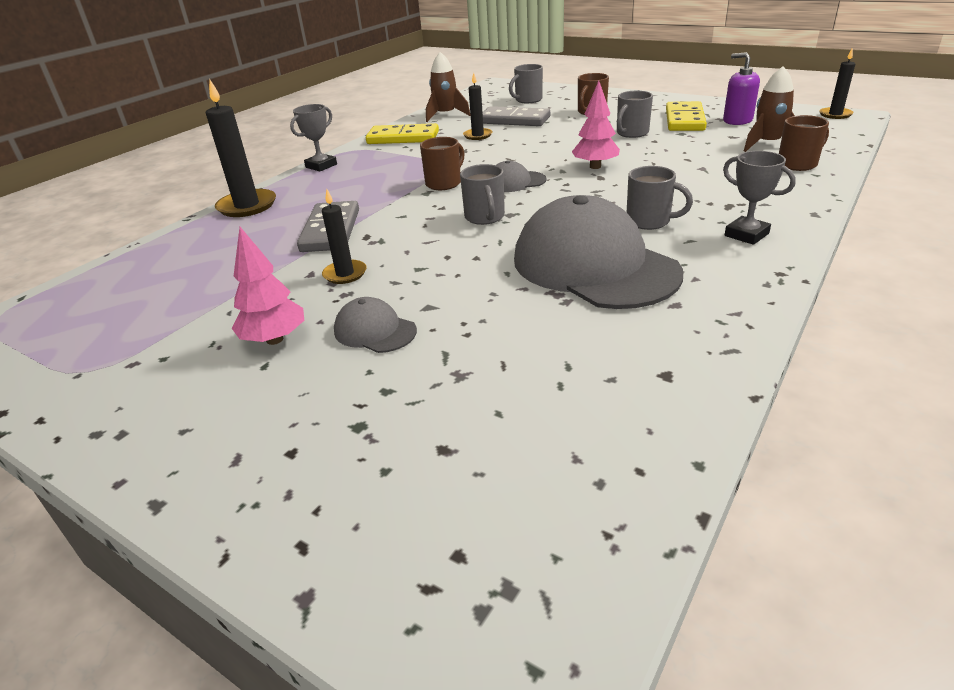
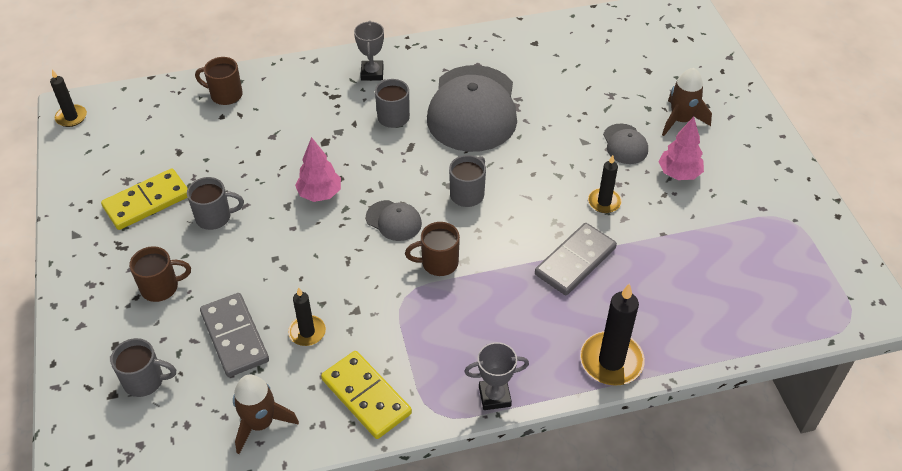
camera: 140 degrees left, 15 degrees up
purple soap dispenser [723,52,760,125] -> none
brown rocket [744,66,795,152] -> brown rocket moved to [662,68,712,136]

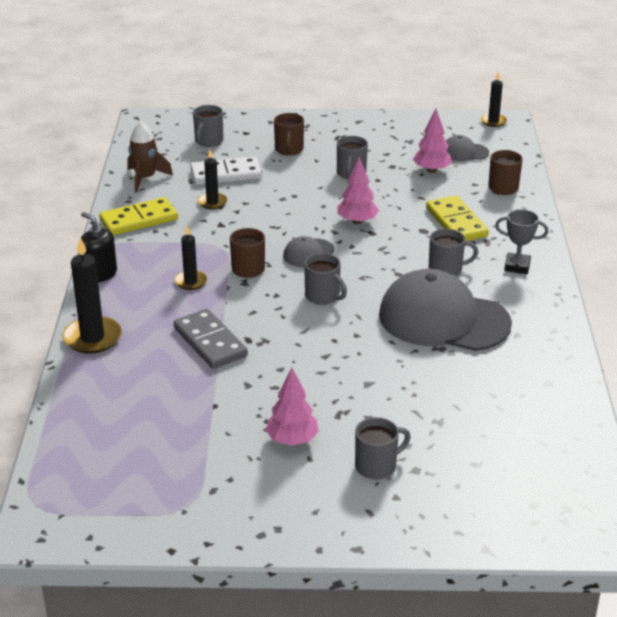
camera: 105 degrees right, 15 degrees down
yellow domino [101,168,188,230] -> yellow domino moved to [426,196,489,241]
grey domino [200,293,269,377] -> white domino [191,157,262,185]
grey trophy [464,342,529,410] -> black soap dispenser [81,212,117,283]
black candle [588,155,622,213] -> black candle moved to [174,226,207,290]
grey cap [603,124,648,164] -> grey cap moved to [446,135,489,161]
brown rocket [662,68,712,136] -> grey mug [355,417,411,479]
none -> pink tree [413,109,452,173]

